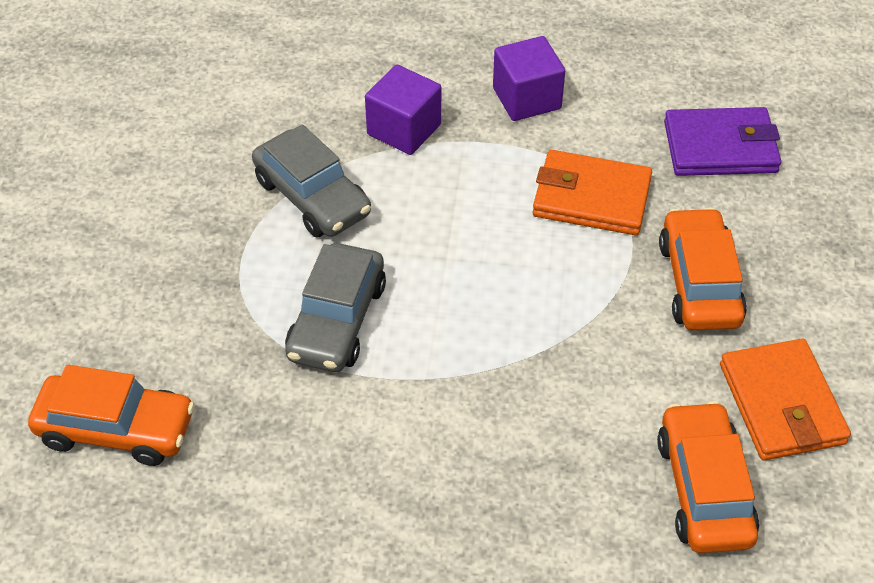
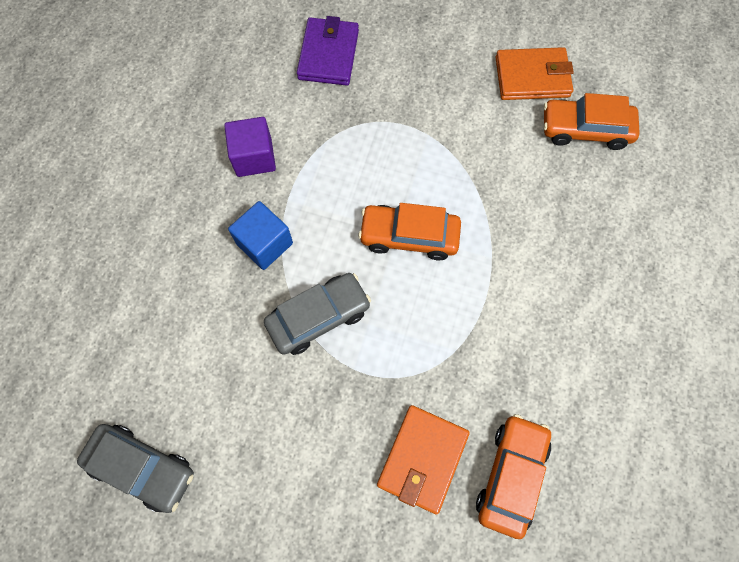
camera: 80 degrees left, 20 degrees up
grey car [285,243,386,372] -> grey car moved to [77,424,194,513]
purple cube [365,65,441,155] -> blue cube [228,201,293,270]
orange wallet [533,150,652,235] -> orange wallet moved to [377,405,470,515]
orange car [659,207,747,331] -> orange car moved to [358,203,461,260]

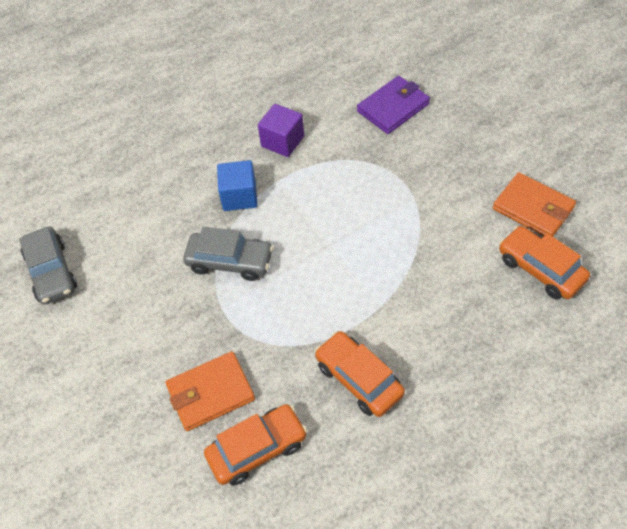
camera: 45 degrees right, 15 degrees down
orange car [358,203,461,260] -> orange car moved to [315,331,405,417]

